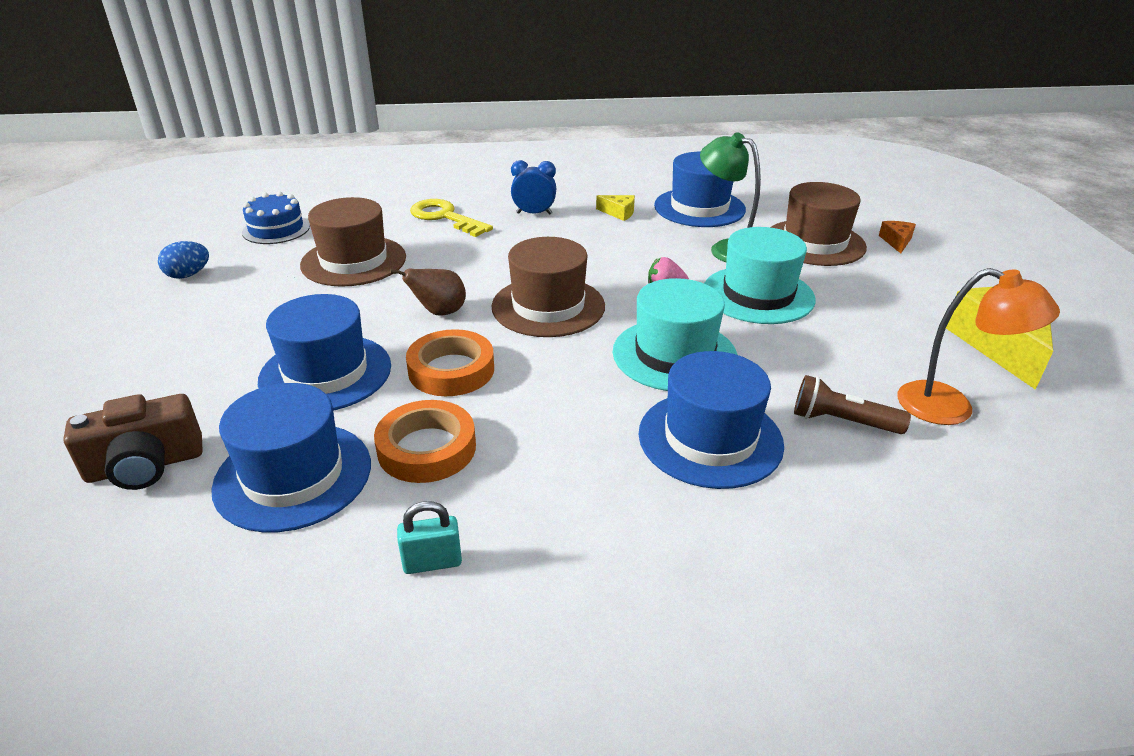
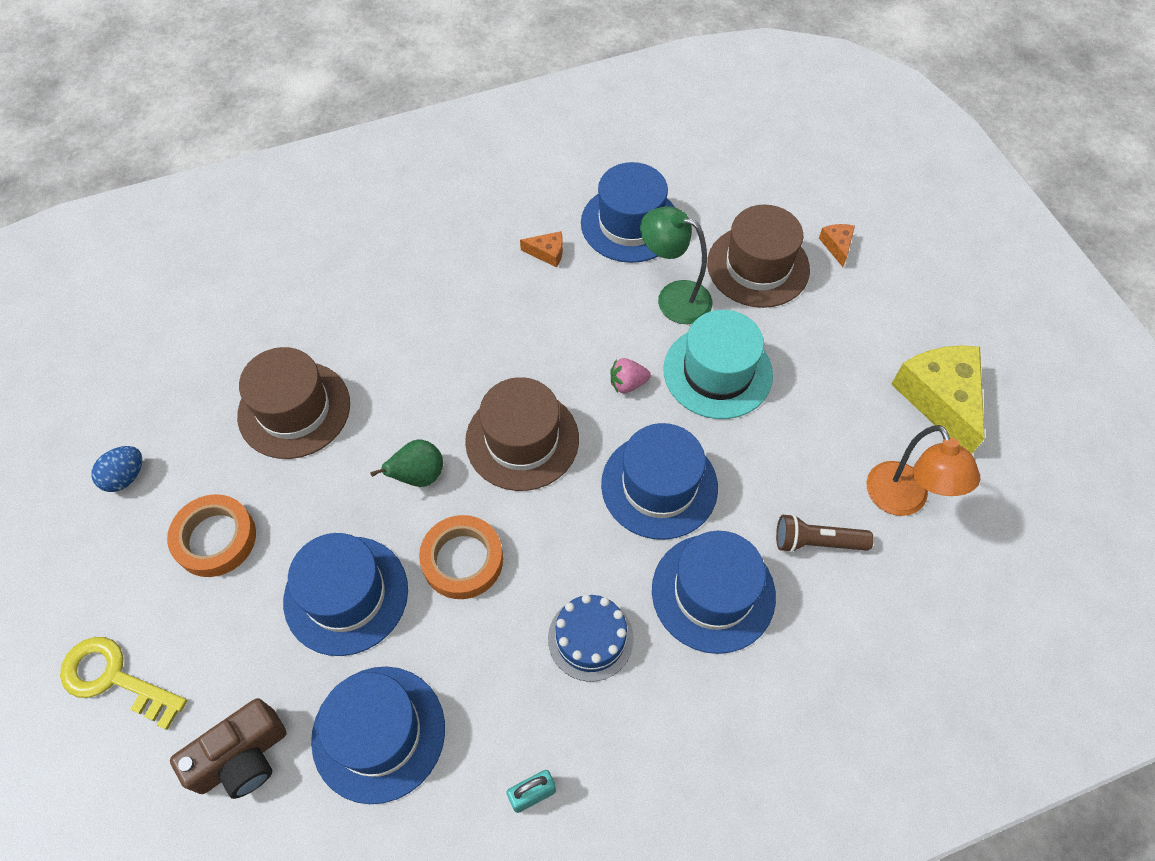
camera: 15 degrees left, 25 degrees up
blue cake [242,191,310,244] -> blue cake moved to [548,594,634,682]
orange tape [374,400,476,483] -> orange tape moved to [167,494,256,577]
brown pear [390,269,466,316] -> green pear [370,439,443,487]
yellow key [410,199,493,237] -> yellow key moved to [60,637,187,730]
blue clock [511,160,556,215] -> none
yellow cheese [596,195,635,221] -> orange cheese [520,231,563,267]
turquoise hat [613,278,738,391] -> blue hat [601,423,718,540]
orange lamp [897,268,1060,425] -> orange lamp turned 60 degrees clockwise [867,425,980,516]

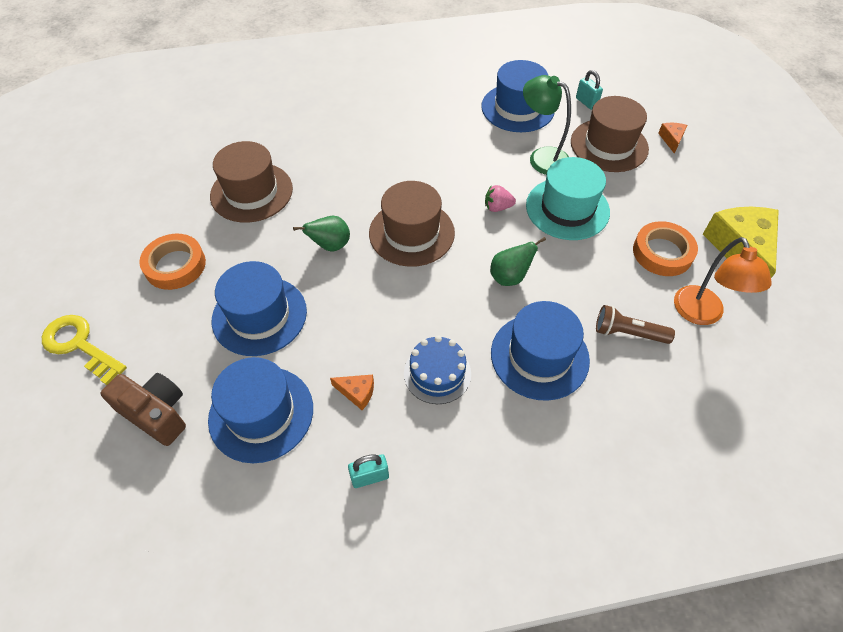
camera: 10 degrees right, 5 degrees down
blue egg [91,446,142,492] -> none
brown camera [170,698,287,799] -> brown camera turned 120 degrees counterclockwise [100,373,186,446]
orange tape [419,515,503,599] -> orange tape moved to [633,221,698,276]
orange cheese [520,231,563,267] -> orange cheese moved to [330,375,374,410]
blue hat [601,423,718,540] -> green pear [490,237,546,286]
none -> turquoise padlock [576,70,603,110]

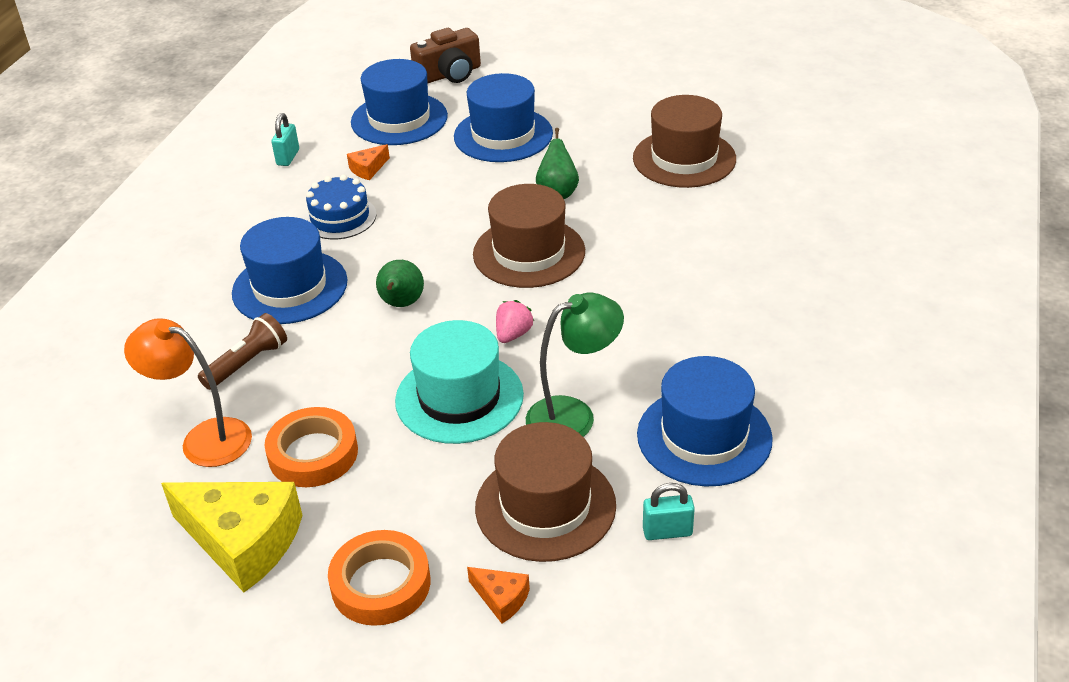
camera: 120 degrees right, 15 degrees down
yellow key [42,315,127,385] -> none
orange tape [139,234,206,290] -> orange tape moved to [328,530,430,626]

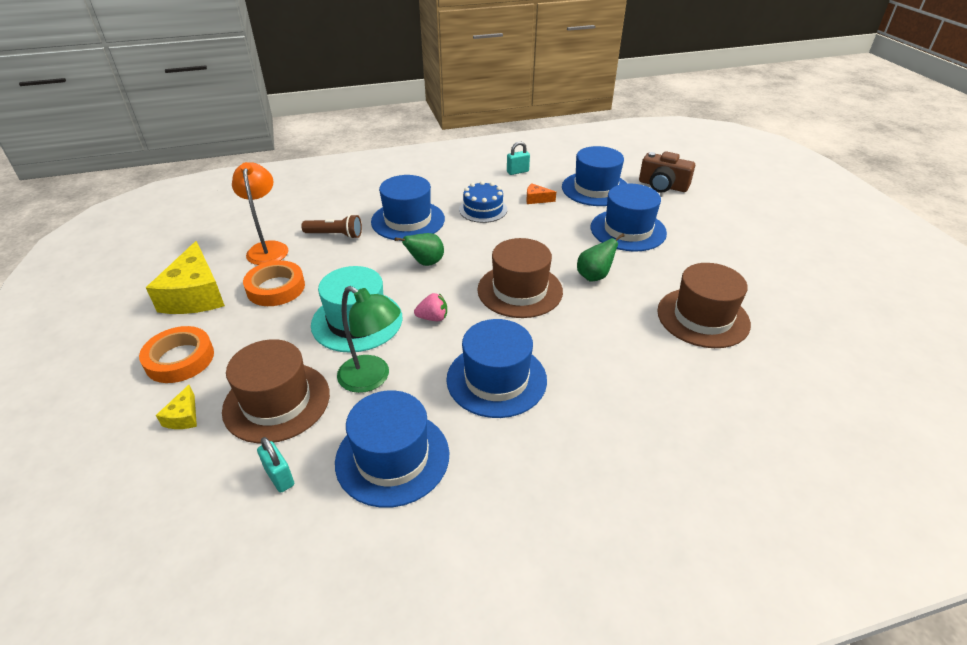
camera: 55 degrees right, 0 degrees up
orange cheese [467,567,530,624] -> yellow cheese [156,385,197,429]
none -> blue hat [446,319,547,418]

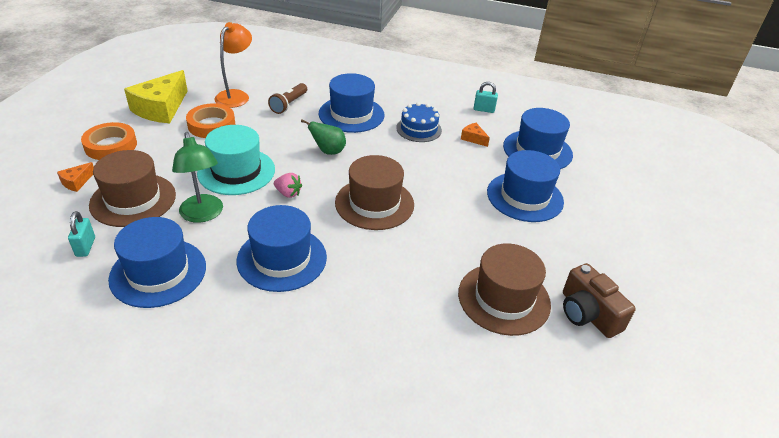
camera: 30 degrees right, 0 degrees up
yellow cheese [156,385,197,429] -> orange cheese [57,162,94,192]
brown flashlight [301,214,362,239] -> brown flashlight turned 75 degrees clockwise [268,83,307,114]
green pear [577,233,625,281] -> none
brown camera [639,151,695,193] -> brown camera moved to [563,263,636,338]

